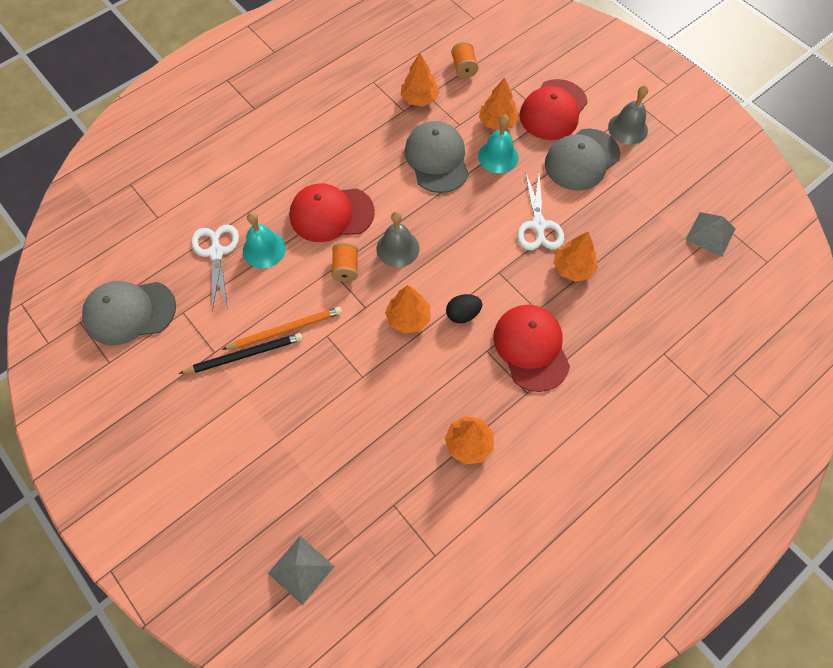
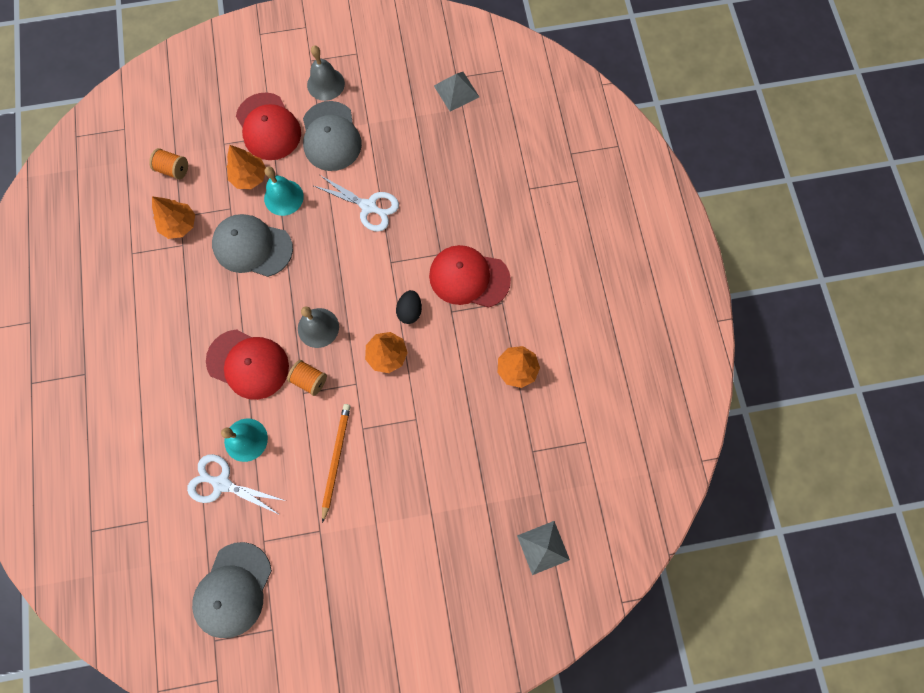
camera: 60 degrees left, 10 degrees up
black pencil [179,333,303,374] -> none
red cap [290,183,375,242] -> red cap turned 90 degrees counterclockwise [206,329,289,400]
orange tree [553,232,598,282] -> none

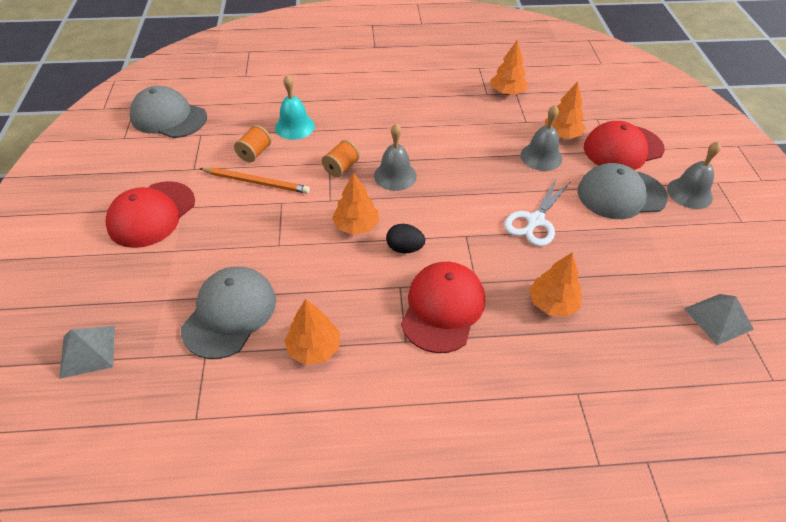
camera: 95 degrees right, 25 degrees down
orange spool [149,148,188,180] -> orange spool moved to [234,125,272,162]
white scissors [187,454,286,515] -> none
red cap [206,329,289,400] -> red cap moved to [105,181,195,248]
grey cap [212,214,293,277] -> grey cap moved to [181,267,276,359]
turquoise bell [264,166,304,216] -> grey bell [521,105,562,171]
none -> orange tree [529,253,582,317]

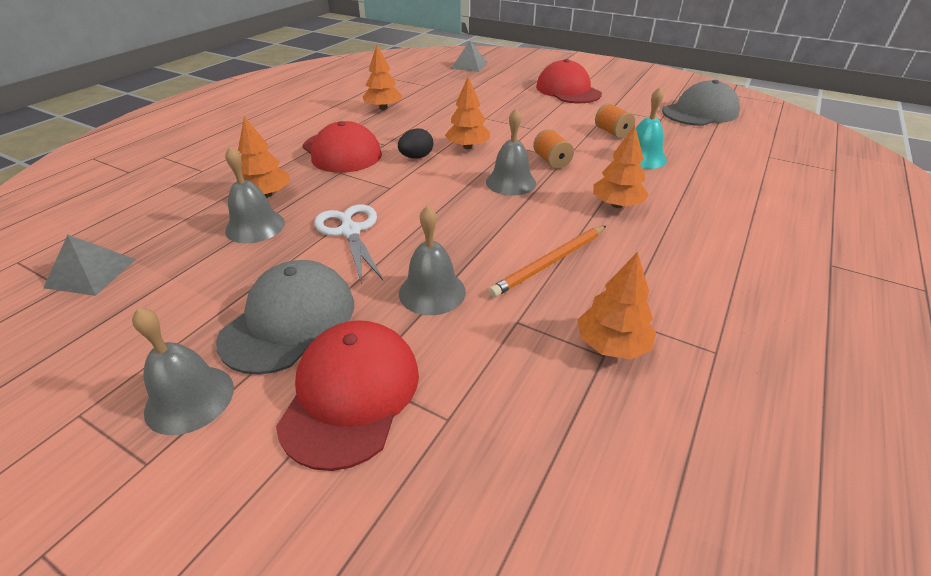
camera: 125 degrees right, 10 degrees down
grey cap [181,267,276,359] -> none
orange pencil [199,168,310,194] -> orange pencil moved to [489,226,606,297]
orange tree [545,81,586,139] -> orange tree moved to [593,126,649,208]
none -> grey bell [225,146,285,243]

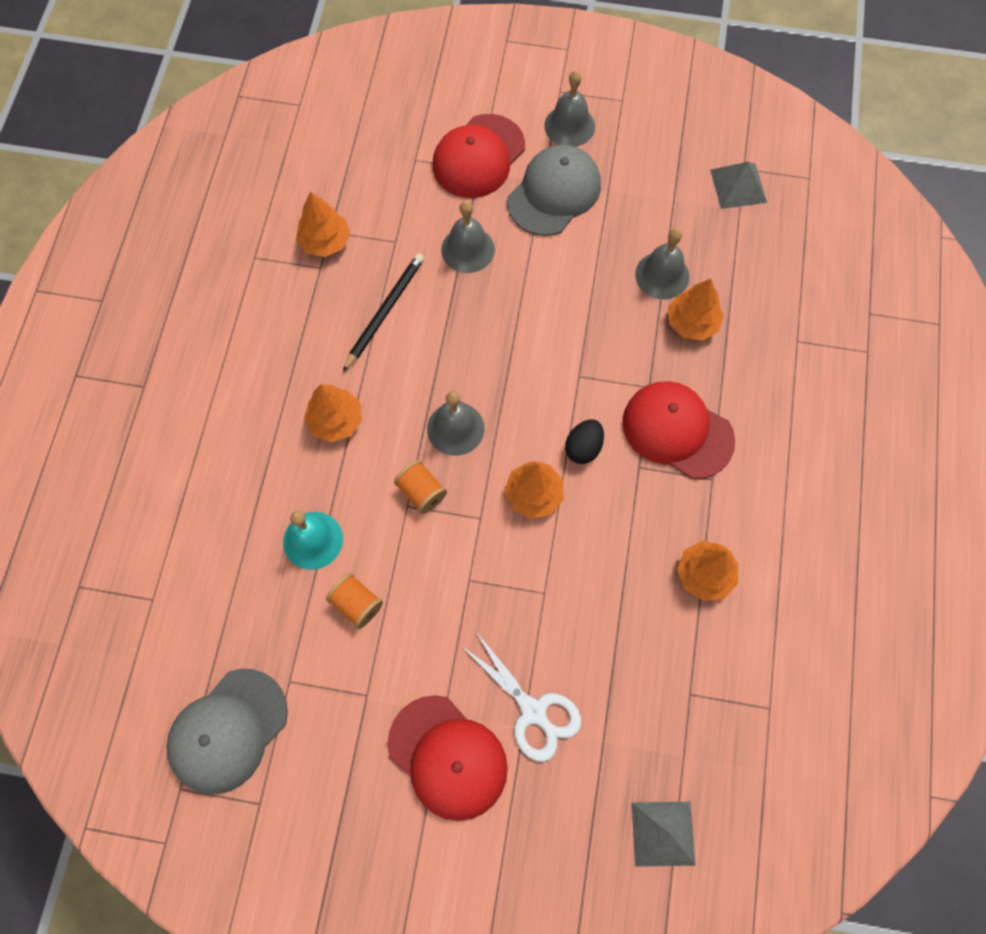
camera: 160 degrees right, 30 degrees up
grey cap [216,260,354,375] -> grey cap turned 150 degrees counterclockwise [507,145,601,236]
red cap [276,320,419,471] -> red cap turned 45 degrees clockwise [433,114,525,198]
white scissors [314,205,383,284] -> white scissors moved to [463,633,581,762]
orange pencil [489,226,606,297] -> black pencil [343,253,424,371]

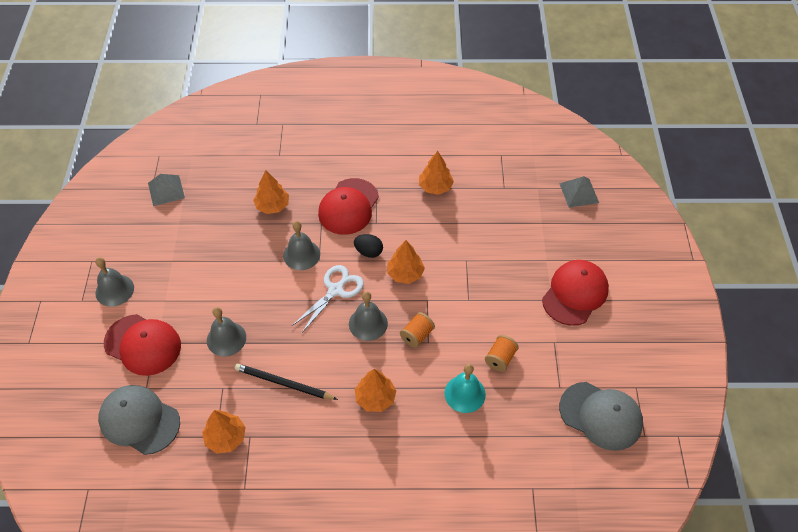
camera: 100 degrees left, 15 degrees down
white scissors [463,633,581,762] -> white scissors moved to [292,265,364,334]
grey cap [507,145,601,236] -> grey cap moved to [98,385,180,455]
grey bell [635,228,689,299] -> grey bell moved to [283,221,320,270]

